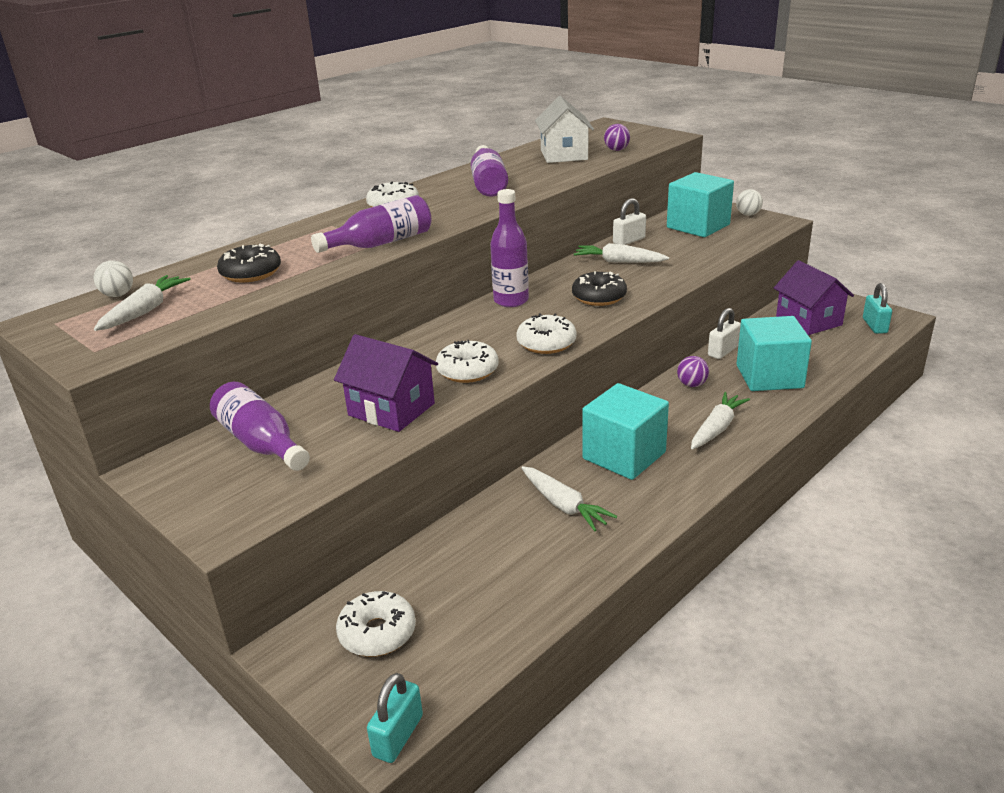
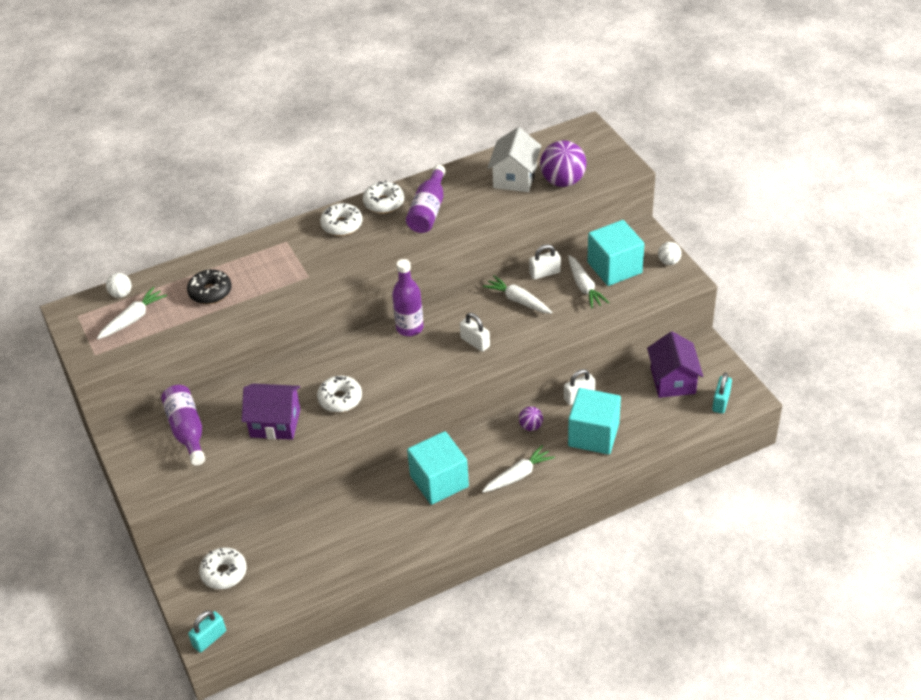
camera: 20 degrees right, 15 degrees up
purple bottle [311,195,431,253] -> none
purple house [334,334,438,432] -> purple house turned 45 degrees counterclockwise [242,384,300,440]
white donut [516,313,577,354] -> white donut moved to [363,180,404,213]
white carrot [521,466,617,531] -> white carrot moved to [568,255,609,309]
black donut [572,271,627,306] -> white padlock [460,313,490,352]
purple ball [604,124,630,151] -> purple ball [540,140,586,187], size x1.97

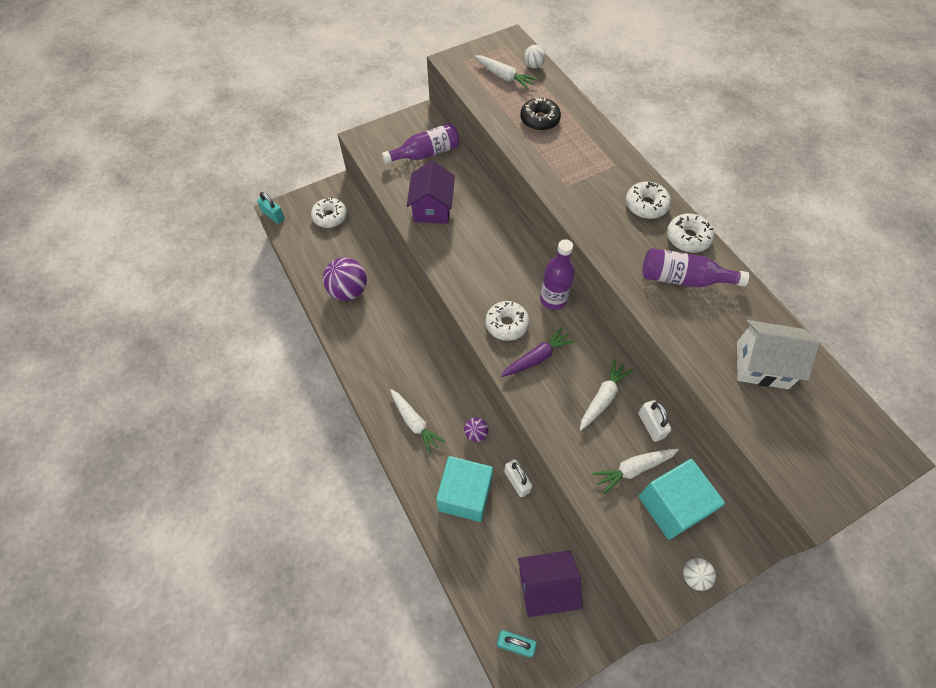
camera: 85 degrees right, 15 degrees up
white donut [317,376,362,413] -> white donut moved to [485,301,529,341]
turquoise cube [407,431,469,505] -> none
white padlock [460,313,490,352] -> purple carrot [501,327,575,377]
purple ball [540,140,586,187] -> purple ball moved to [323,257,367,301]

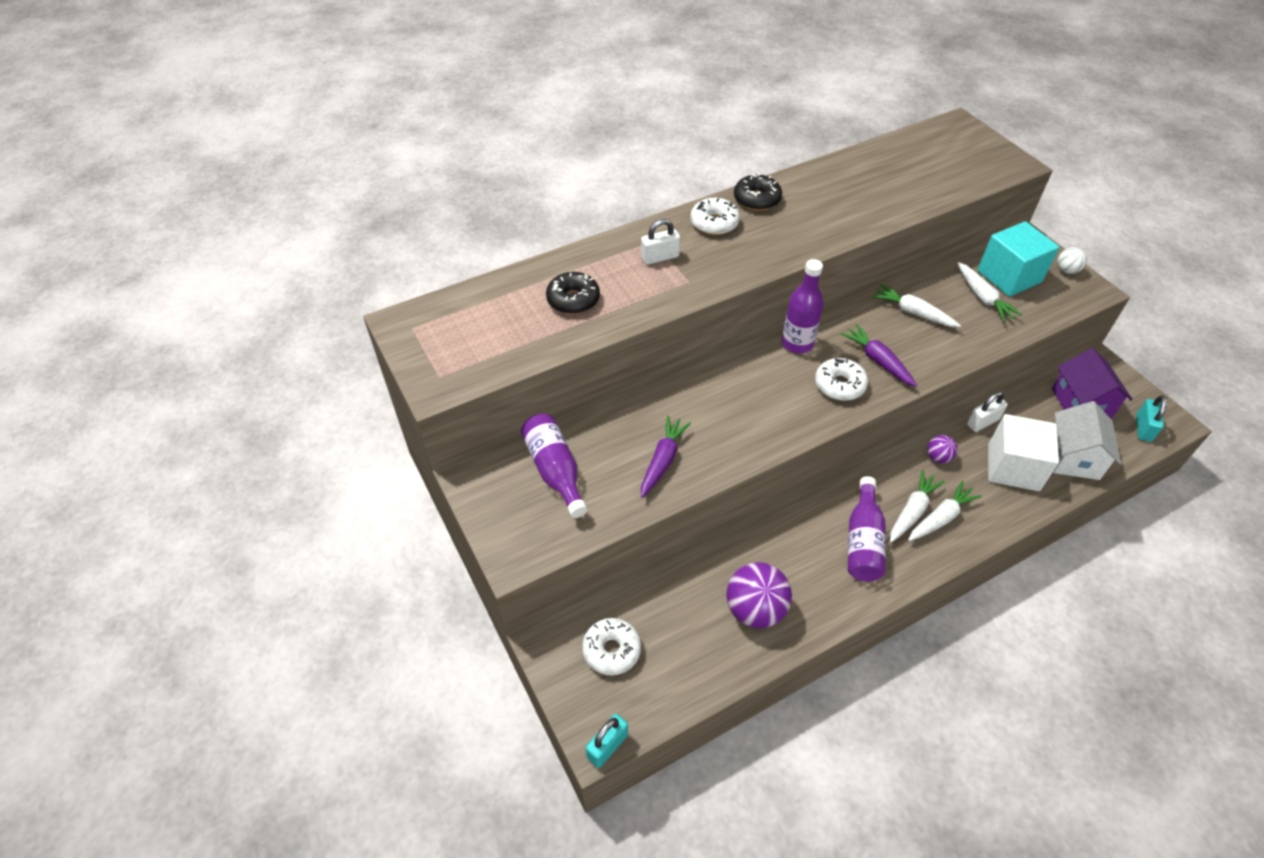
camera: 90 degrees left, 10 degrees down
purple house [407,160,455,224] -> purple carrot [641,416,691,498]
turquoise cube [436,456,493,522] -> white cube [988,414,1059,491]
white carrot [474,55,538,90] -> white carrot moved to [890,470,945,543]
white ball [524,45,546,68] -> none
white padlock [638,400,672,442] -> white padlock moved to [641,219,680,265]
purple bottle [642,248,749,287] -> purple bottle moved to [848,476,886,582]
white donut [667,213,714,253] -> black donut [734,173,782,211]
white house [737,320,820,389] -> white house moved to [1053,401,1121,480]

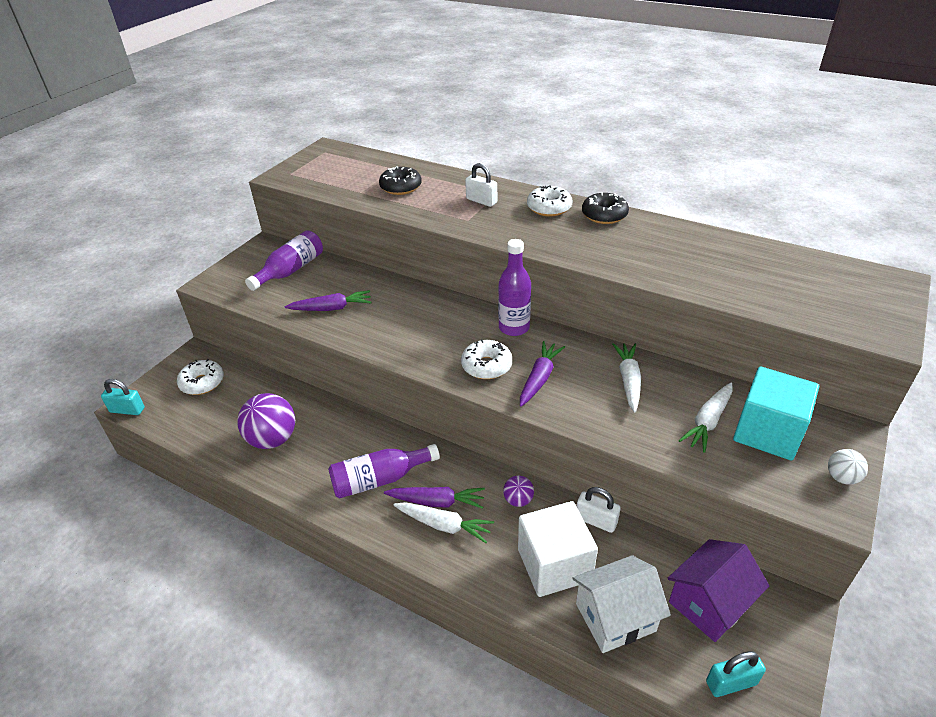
camera: 60 degrees right, 10 degrees down
white carrot [890,470,945,543] -> purple carrot [384,487,485,509]

